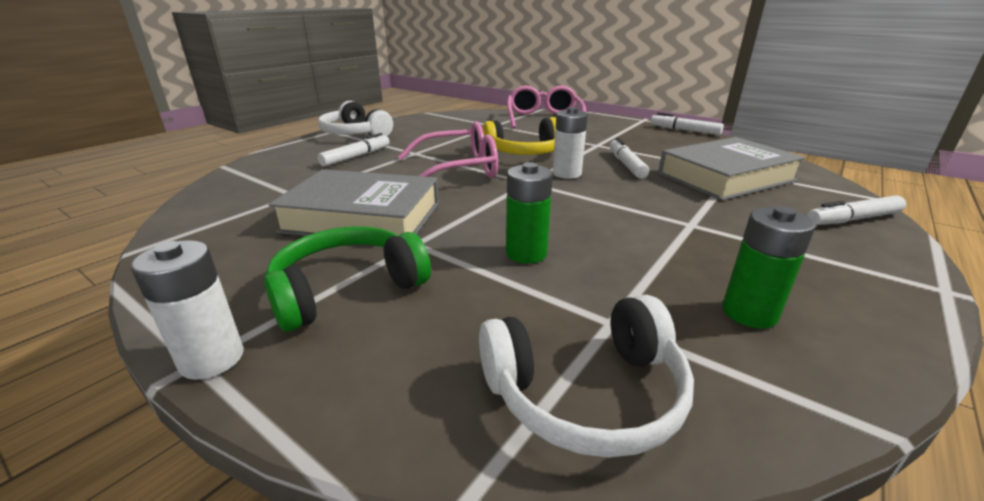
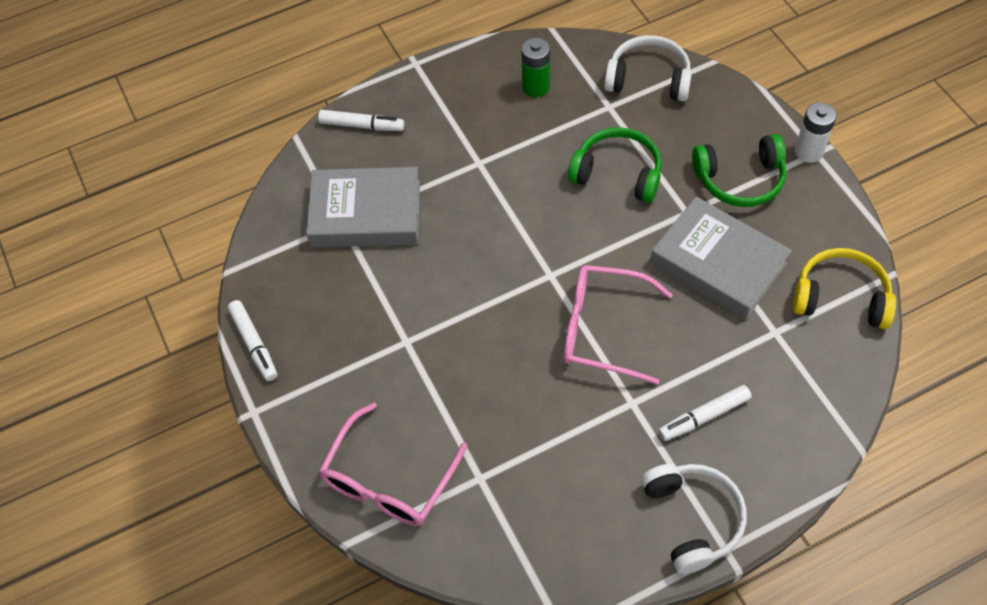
camera: 150 degrees left, 30 degrees up
yellow headphones [483,117,556,155] -> yellow headphones moved to [793,248,896,329]
green battery [506,162,553,264] -> green headphones [568,127,662,203]
white battery [553,107,588,179] -> none
white marker [610,138,649,179] -> none

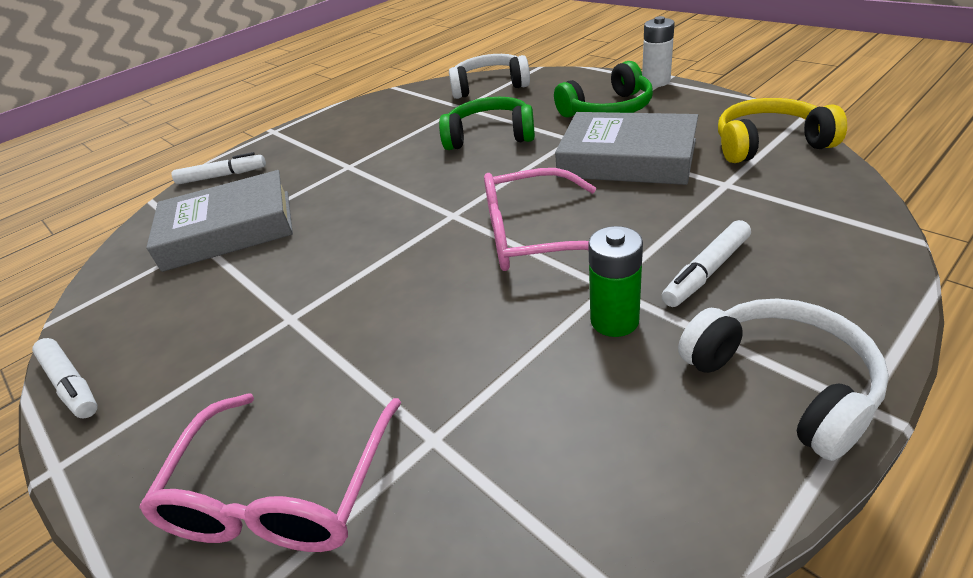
camera: 15 degrees left, 20 degrees down
green battery [521,38,550,97] -> green battery moved to [588,226,643,337]

